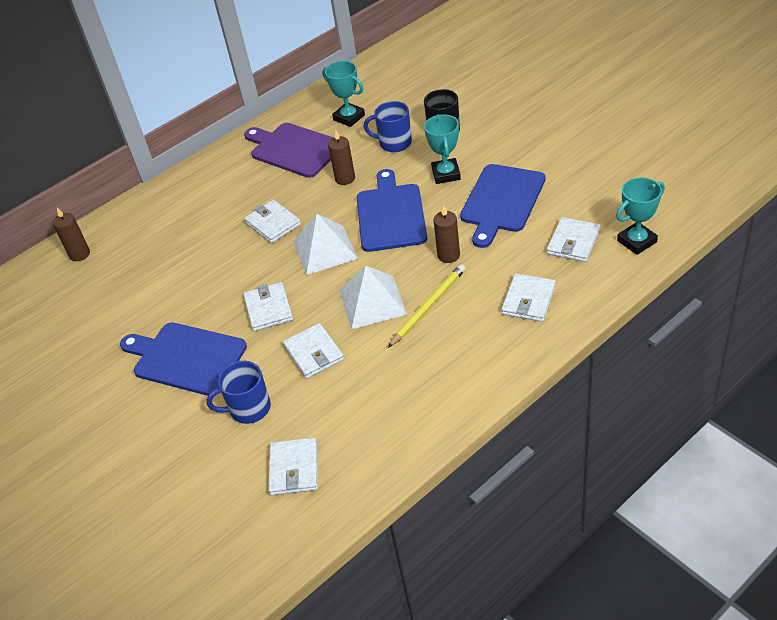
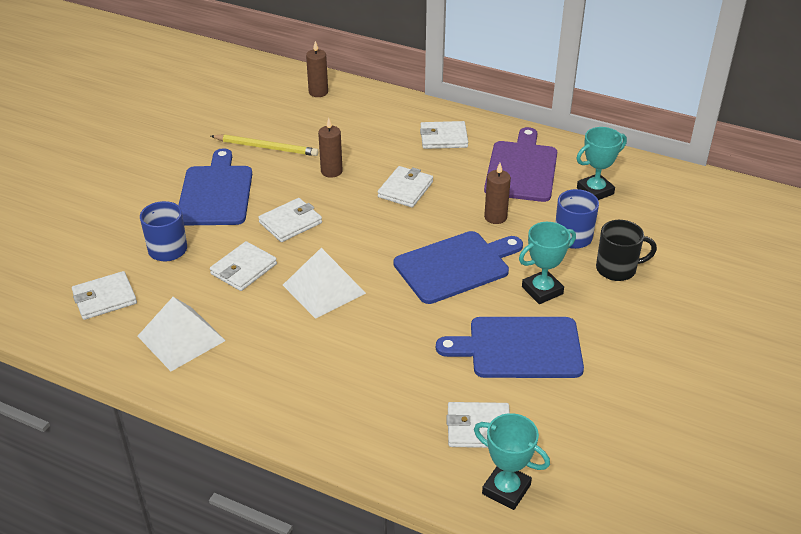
camera: 60 degrees right, 5 degrees down
white pyramid [293,214,358,275] -> white pyramid moved to [137,297,226,371]
turquoise trophy [322,61,365,127] -> turquoise trophy turned 45 degrees clockwise [576,127,627,200]
yellow pencil [388,264,466,348] -> yellow pencil moved to [211,134,319,156]
brown candle [433,205,460,263] -> brown candle moved to [318,118,342,178]
white wallet [501,273,556,322] -> white wallet moved to [420,121,468,149]

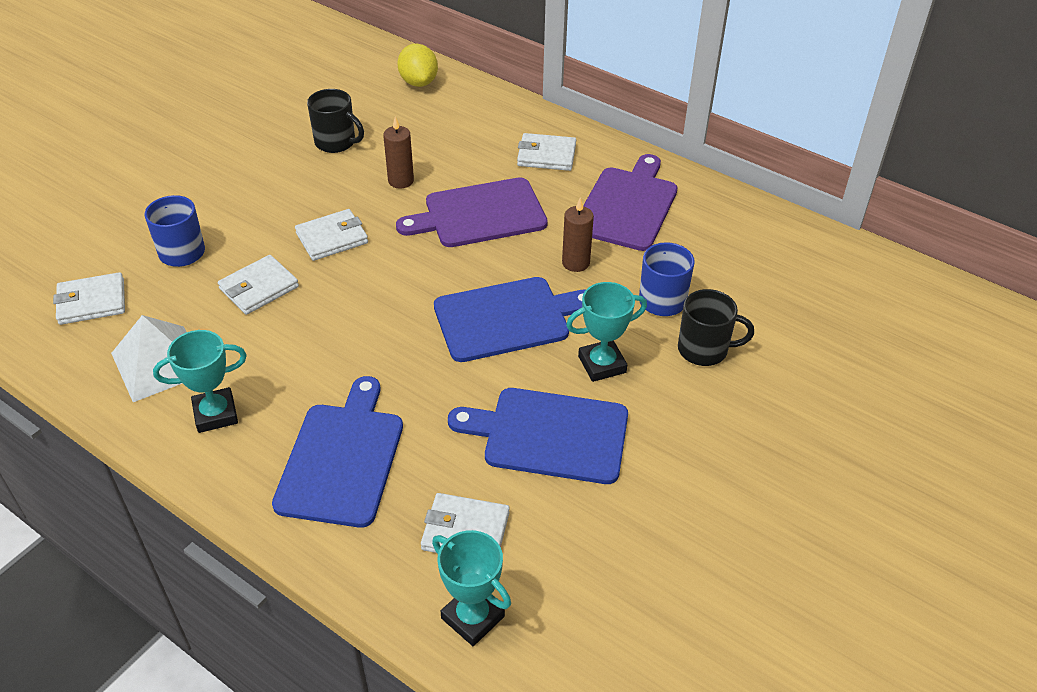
camera: 10 degrees right, 5 degrees up
blue cutting board [178,148,252,225] -> blue cutting board moved to [272,376,403,528]
yellow pencil [211,134,319,156] -> black mug [307,89,364,153]
white pyramid [283,248,366,319] -> none
brown candle [306,41,328,97] -> yellow lemon [397,44,438,87]
white wallet [378,166,433,208] -> purple cutting board [396,177,548,247]
turquoise trophy [576,127,627,200] -> turquoise trophy moved to [153,330,247,433]

